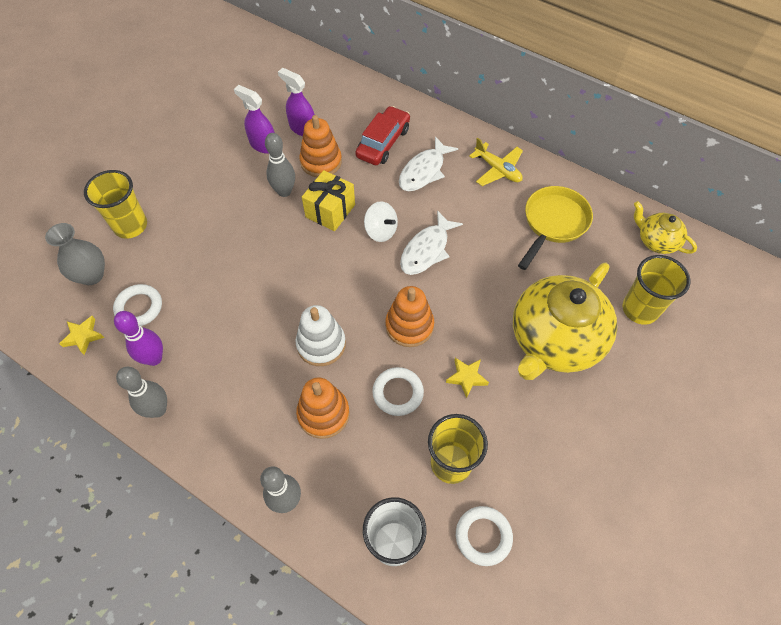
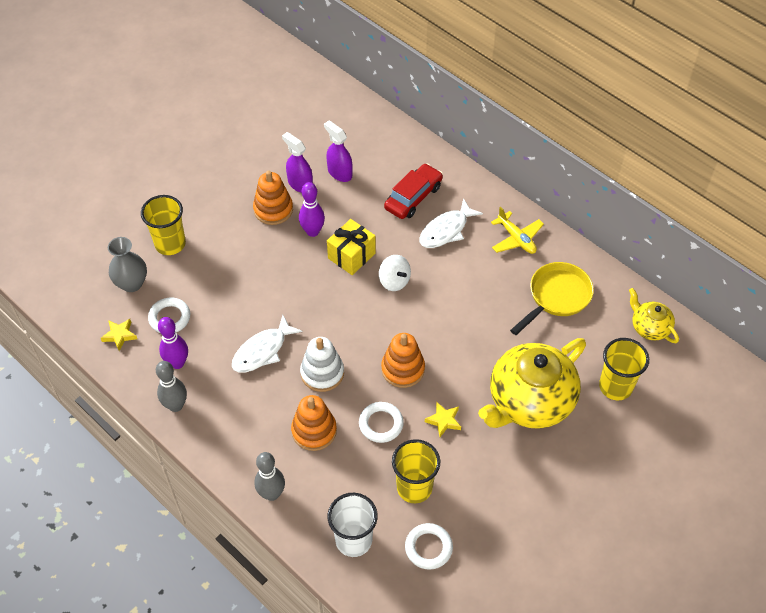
camera: 10 degrees right, 5 degrees down
grey bowling pin [265,133,295,197] -> purple bowling pin [299,182,325,237]
orange stacking toy [299,115,342,177] -> orange stacking toy moved to [253,171,293,225]
white fish [400,210,463,275] -> white fish moved to [232,315,303,373]

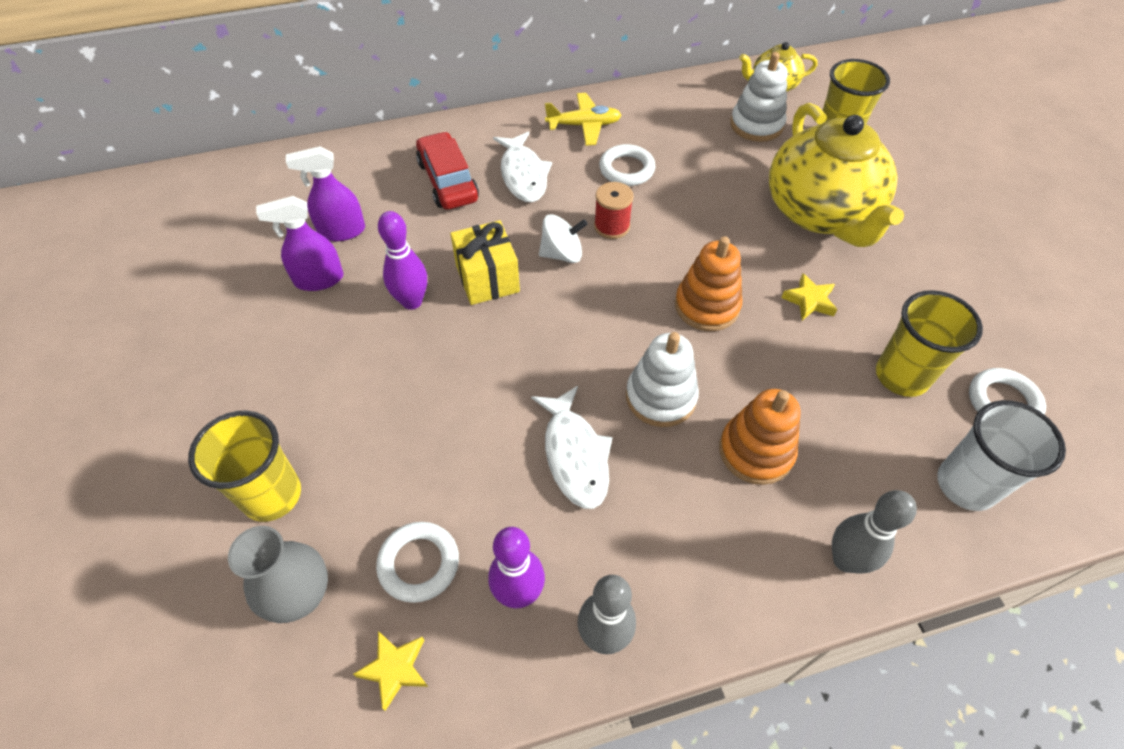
camera: 60 degrees left, 0 degrees up
orange stacking toy [253,171,293,225] -> none
white ring [359,402,404,443] -> white ring moved to [599,144,656,186]
yellow pan [510,262,594,335] -> none
none -> red spool [594,182,634,239]
none -> white stacking toy [730,52,788,142]

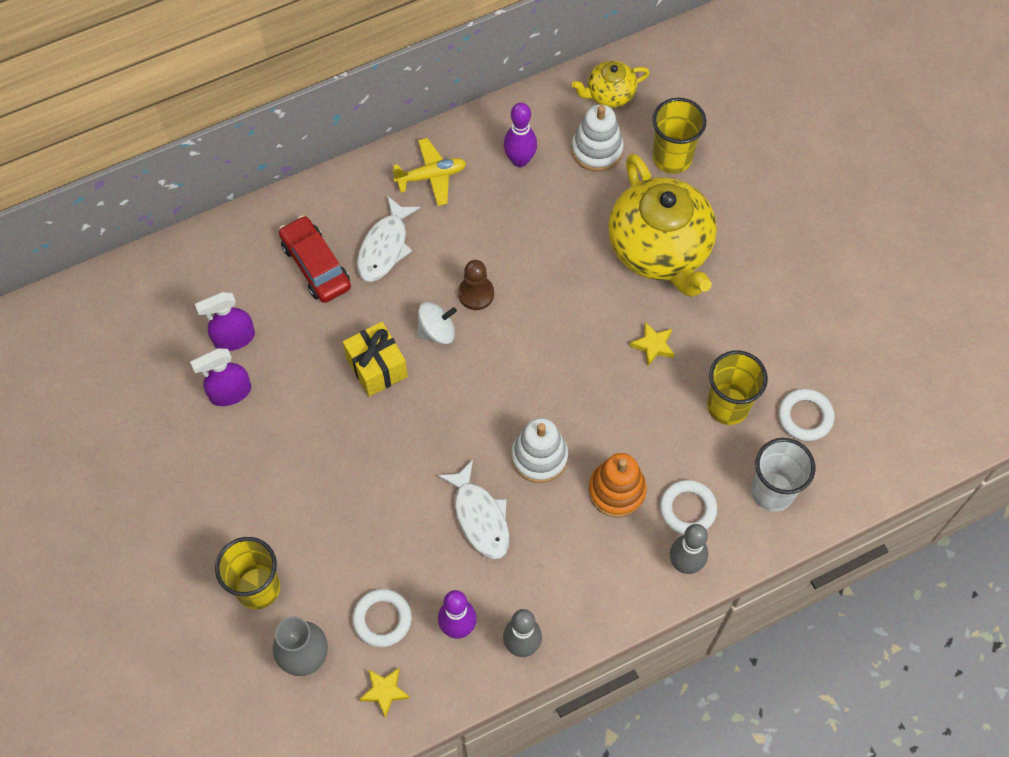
camera: 10 degrees left, 10 degrees up
purple bowling pin [378,211,427,310] -> purple bowling pin moved to [504,103,537,167]
white fish [493,132,552,202] -> white fish turned 45 degrees clockwise [357,196,420,282]
red spool [594,182,634,239] -> brown pawn [458,260,494,310]
white ring [599,144,656,186] -> white ring moved to [660,480,717,534]
orange stacking toy [675,236,742,331] -> none

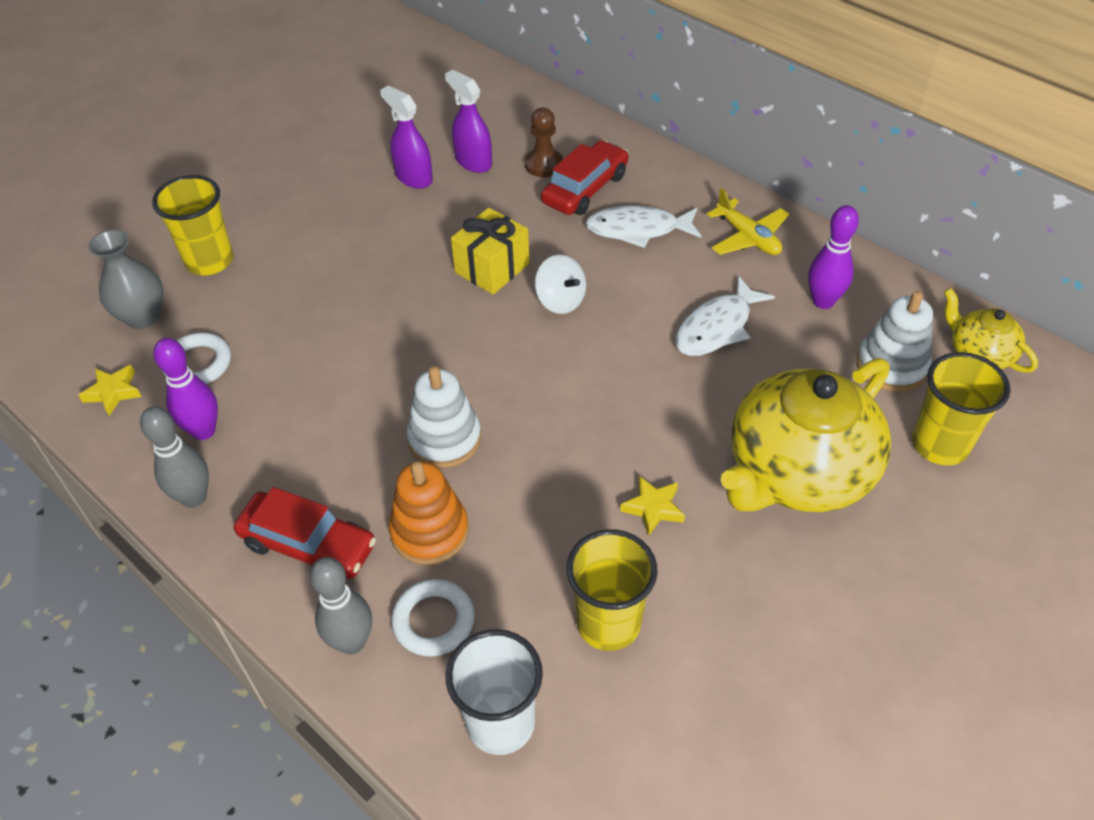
camera: 70 degrees right, 15 degrees down
white fish [438,460,509,559] -> white fish moved to [675,276,775,356]
brown pawn [458,260,494,310] -> brown pawn moved to [525,108,563,177]
white ring [778,389,835,441] -> none
none -> red car [234,487,376,579]

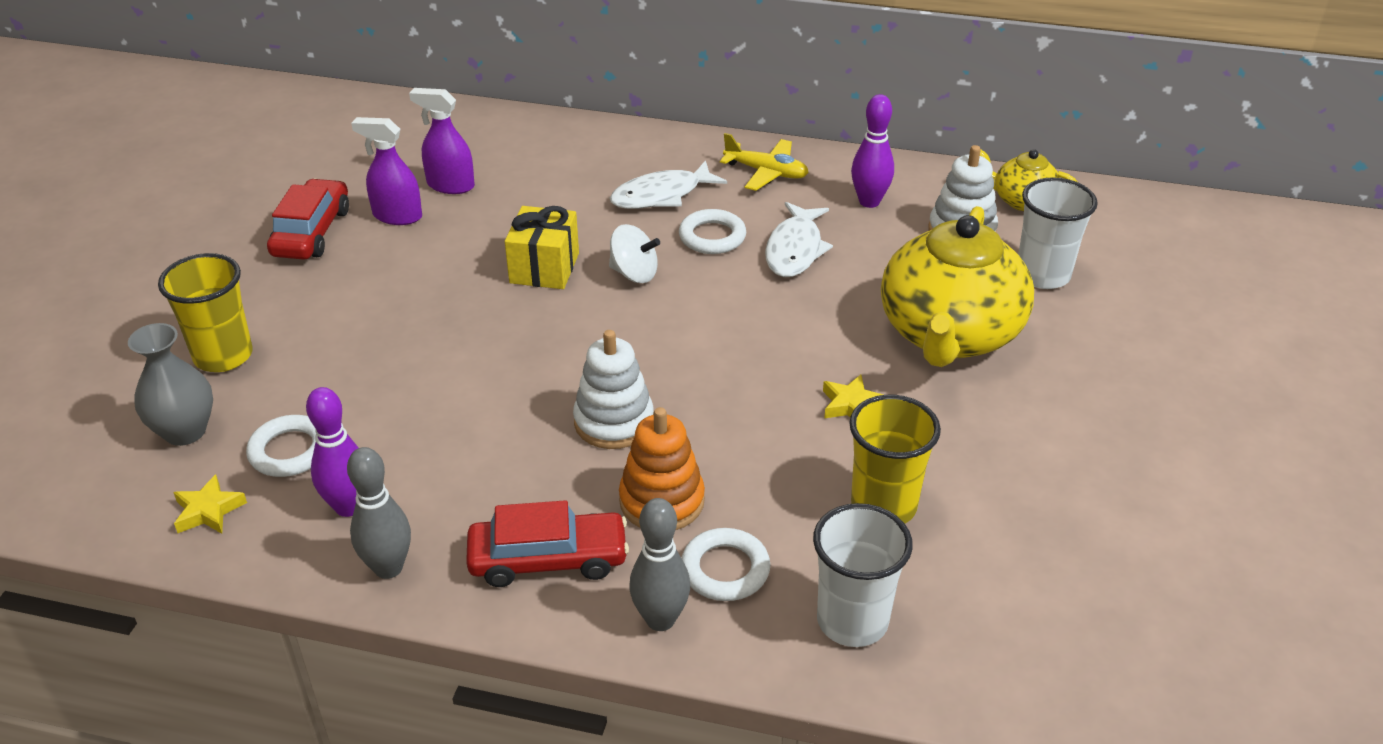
camera: 30 degrees left, 10 degrees down
brown pawn [525,108,563,177] -> none
red car [541,140,629,215] -> red car moved to [267,179,349,260]
yellow cup [912,352,1011,465] -> white cup [1018,177,1098,289]
none -> white ring [679,209,746,254]

